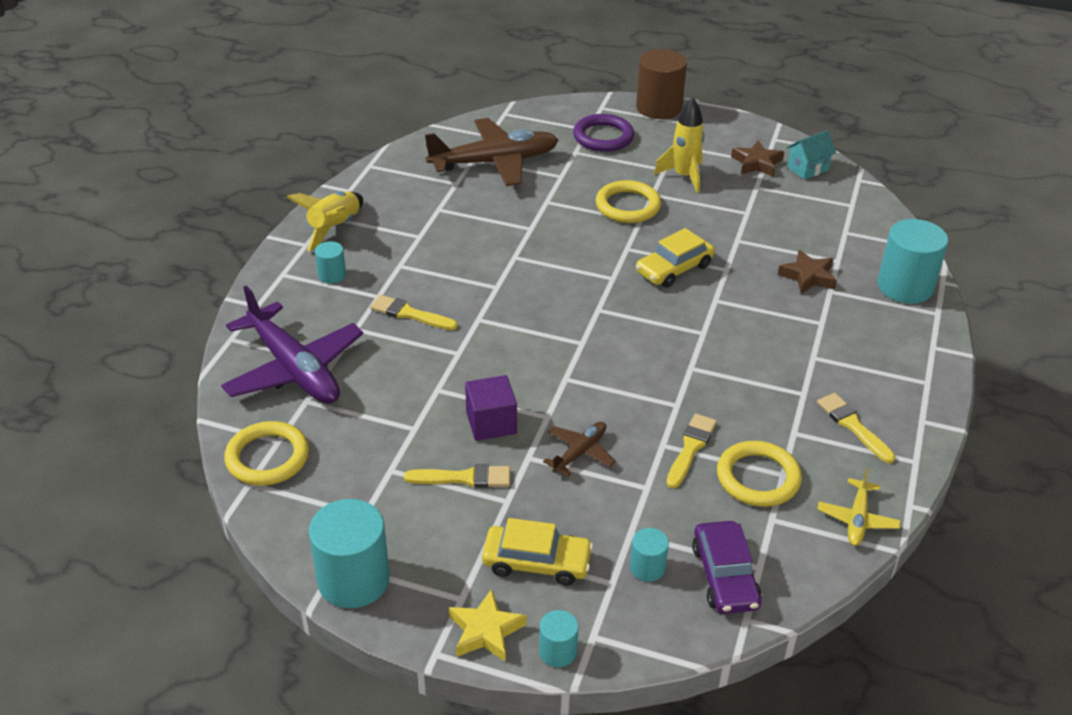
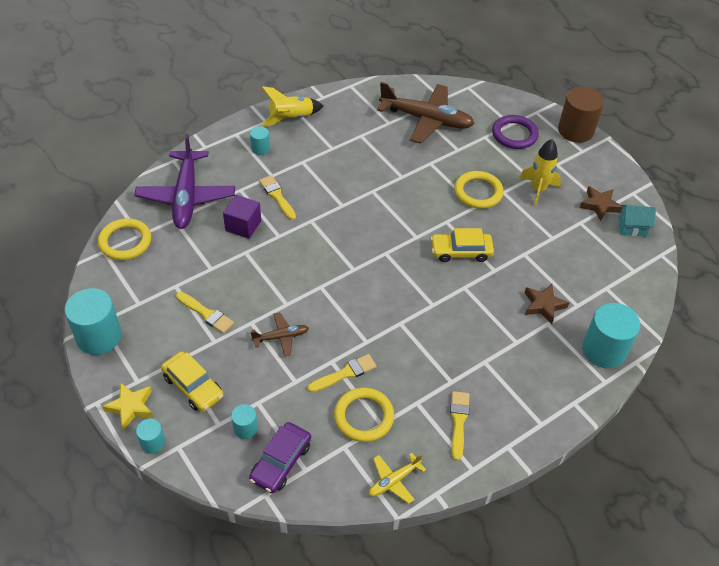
camera: 35 degrees right, 10 degrees up
purple cube [465,375,517,441] -> purple cube moved to [223,195,261,239]

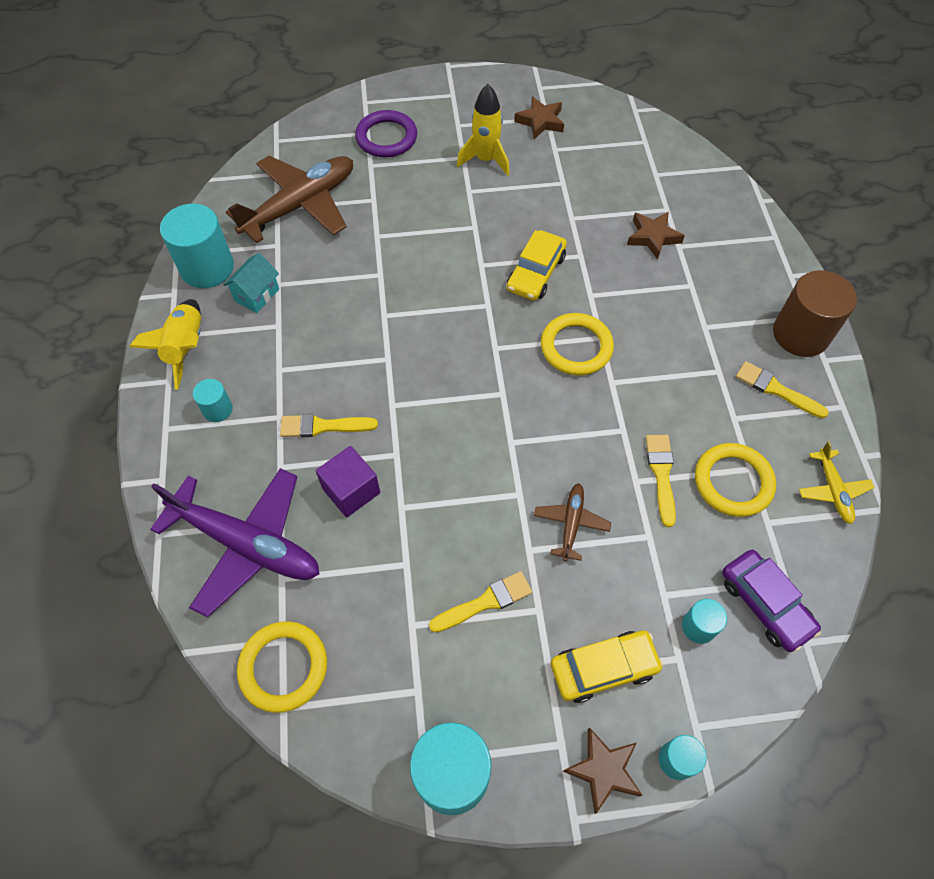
camera: 60 degrees left, 10 degrees up
yellow star [102,382,153,430] -> brown star [563,728,642,814]
yellow ring [454,171,504,209] -> yellow ring moved to [541,313,614,376]
brown cylinder [558,87,604,143] -> brown cylinder moved to [773,270,857,357]
turquoise cylinder [582,303,640,368] -> turquoise cylinder moved to [160,204,234,288]
turquoise house [618,205,656,237] -> turquoise house moved to [224,253,279,313]

